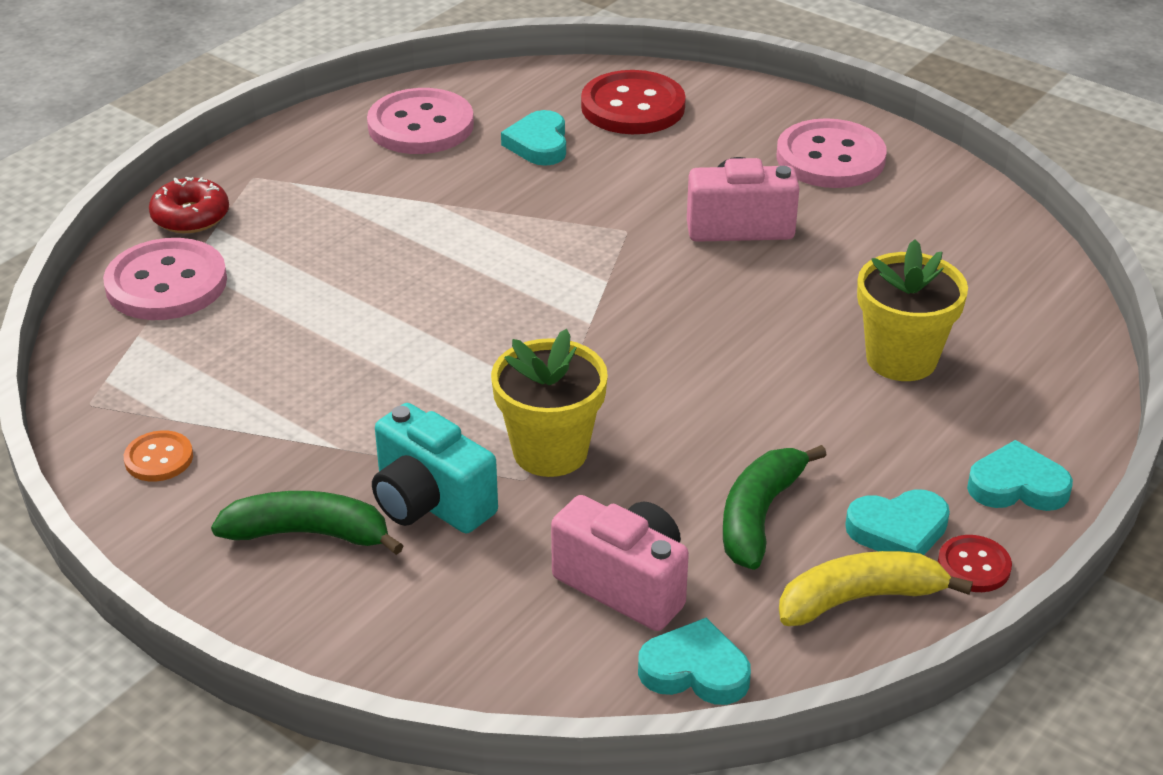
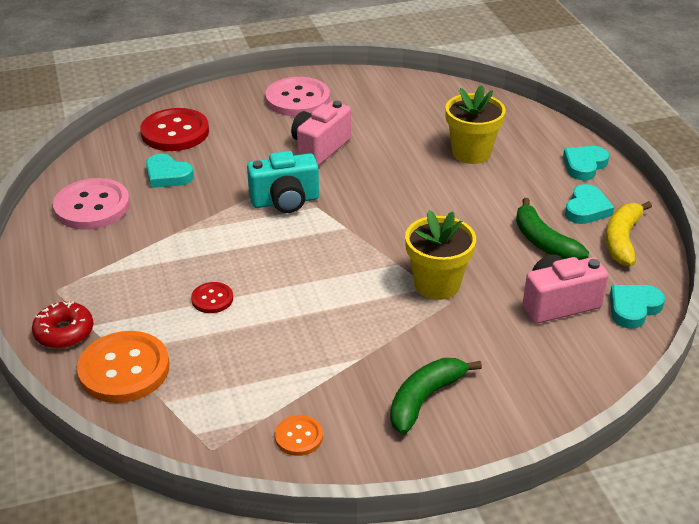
camera: 55 degrees left, 0 degrees up
pink button [103,238,227,320] -> orange button [77,331,170,403]
turquoise camera [372,403,498,533] -> turquoise camera moved to [247,151,319,213]
red button [938,535,1012,592] -> red button moved to [191,282,233,313]

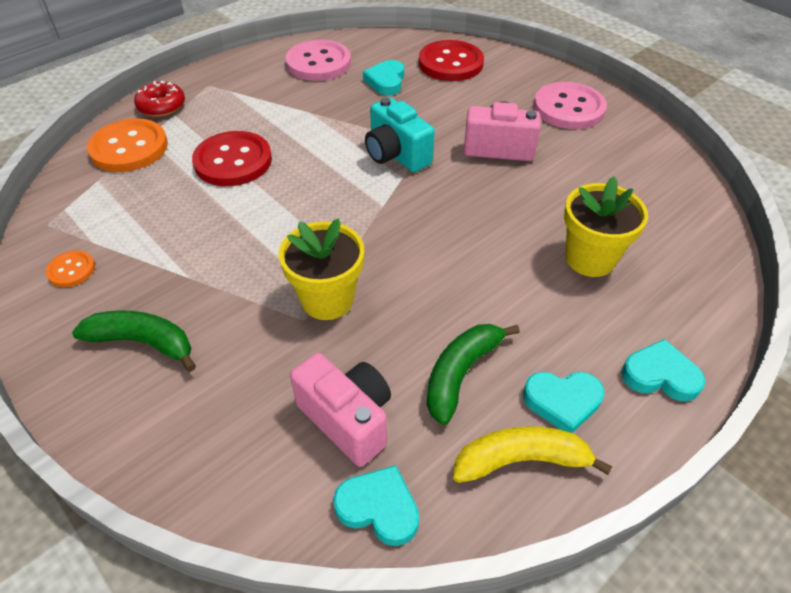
camera: 65 degrees right, 10 degrees up
red button [191,282,233,313] -> red button [192,131,272,186], size x2.00

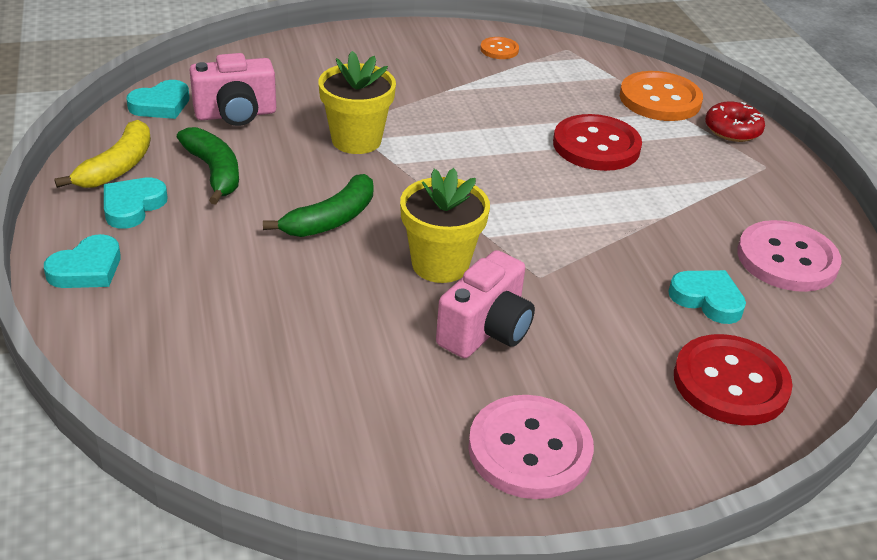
camera: 115 degrees right, 10 degrees down
green banana [72,310,196,372] -> green banana moved to [263,174,373,237]
turquoise camera [365,97,434,172] -> none
yellow flower pot [564,176,648,277] -> yellow flower pot moved to [400,168,490,283]

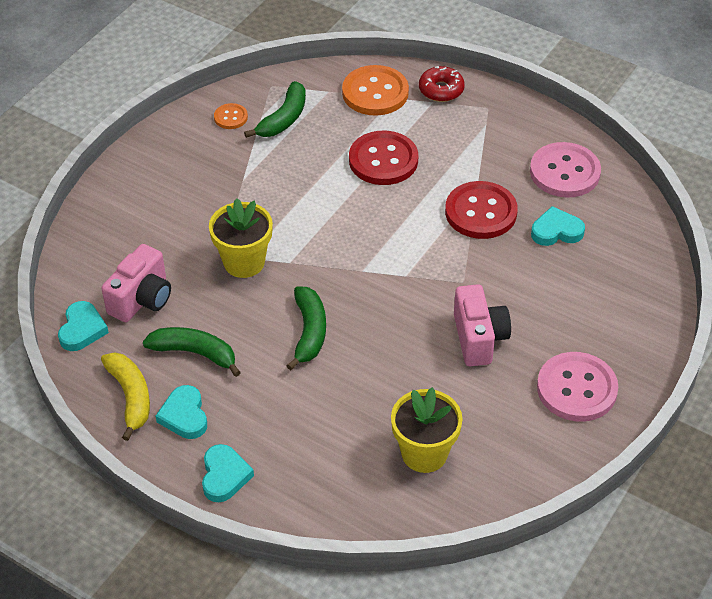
camera: 40 degrees left, 10 degrees up
yellow flower pot [400,168,490,283] -> yellow flower pot moved to [391,387,463,473]
red button [674,334,793,425] -> red button moved to [445,181,518,239]
none -> green banana [244,81,306,138]

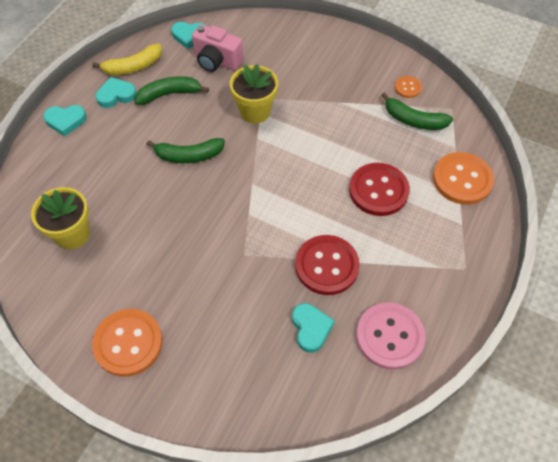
camera: 85 degrees right, 10 degrees up
green banana [143,327,241,377] -> green banana turned 120 degrees counterclockwise [135,76,209,105]
red donut [419,66,465,102] -> none
pink camera [454,284,511,366] -> none
pink button [537,352,618,422] -> orange button [92,309,163,377]

